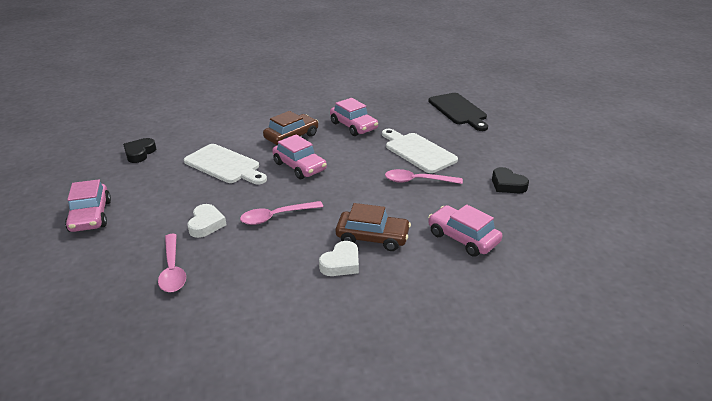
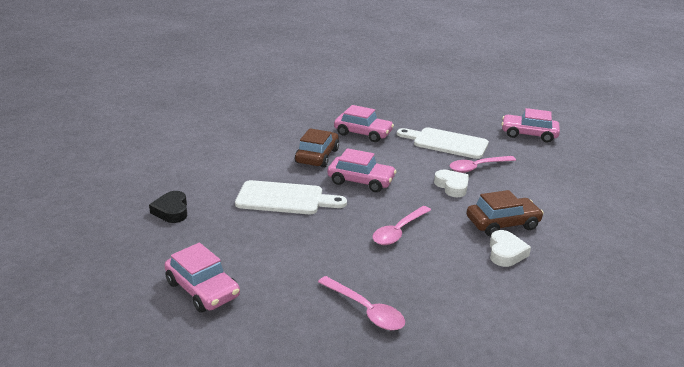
camera: 30 degrees left, 5 degrees down
white heart [187,204,227,238] -> white heart moved to [434,169,469,197]
black cutting board [428,93,488,131] -> none
pink car [428,204,502,257] -> pink car moved to [502,108,560,142]
black heart [492,167,529,193] -> none

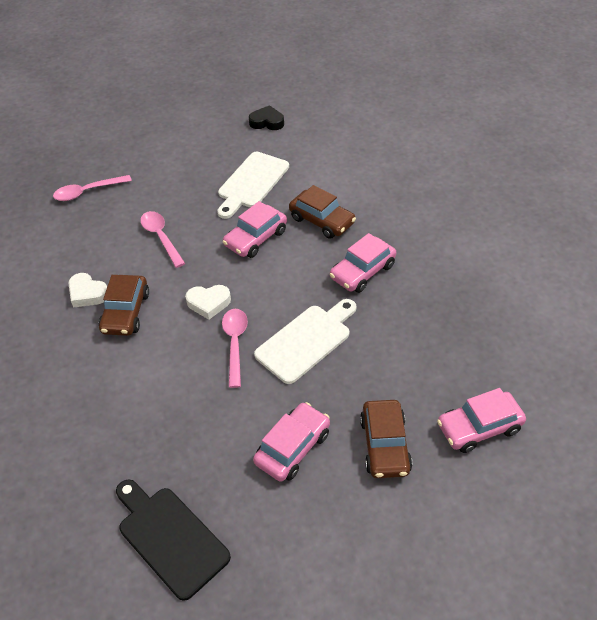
camera: 115 degrees right, 20 degrees up
pink car [164,243,240,312] -> pink car moved to [437,388,526,453]
none -> black cutting board [116,479,231,601]
none -> brown car [360,400,412,478]

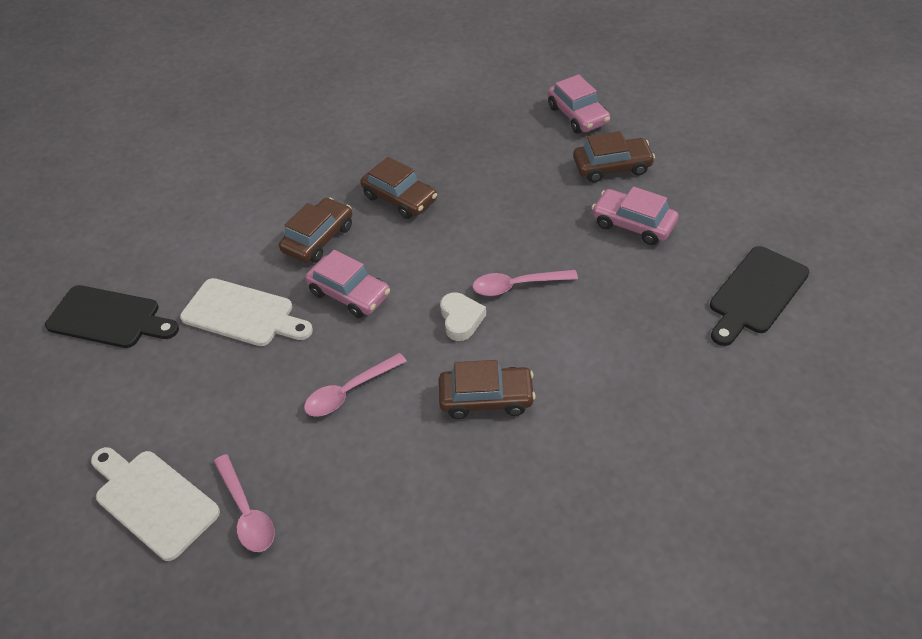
camera: 95 degrees left, 0 degrees up
white heart [68,273,107,308] -> none
black heart [249,105,284,130] -> black cutting board [45,285,179,348]
white cutting board [254,299,357,384] -> white cutting board moved to [91,447,220,561]
pink car [330,233,396,293] -> brown car [361,157,437,219]

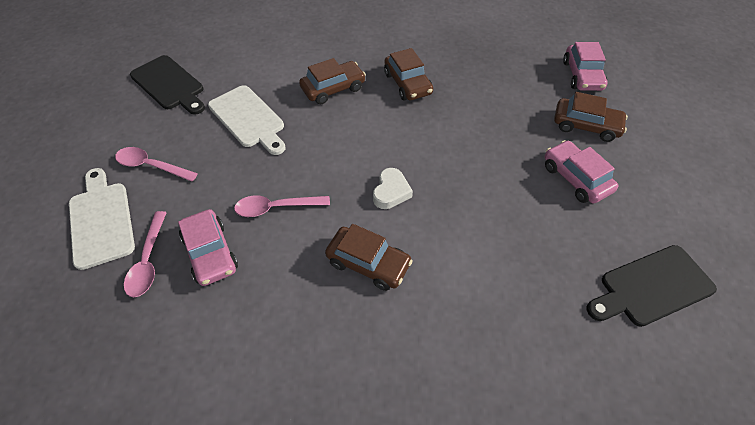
camera: 25 degrees right, 5 degrees up
pink car [305,250,390,318] -> pink car moved to [178,209,238,286]
pink spoon [473,270,578,296] -> pink spoon moved to [115,147,198,182]

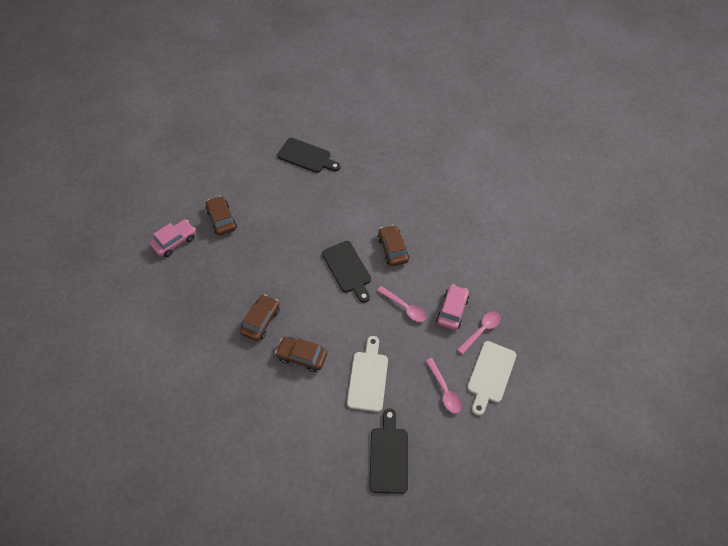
camera: 135 degrees left, 5 degrees up
white heart [373,168,413,209] -> black cutting board [322,241,371,303]
pink car [545,140,618,204] -> none

